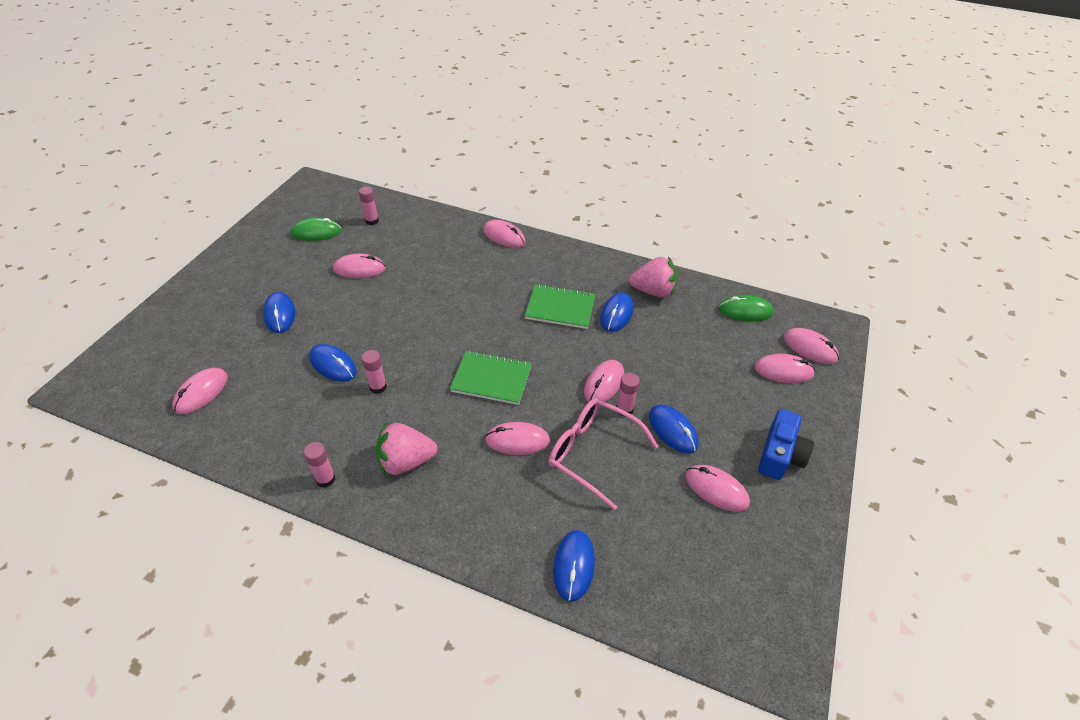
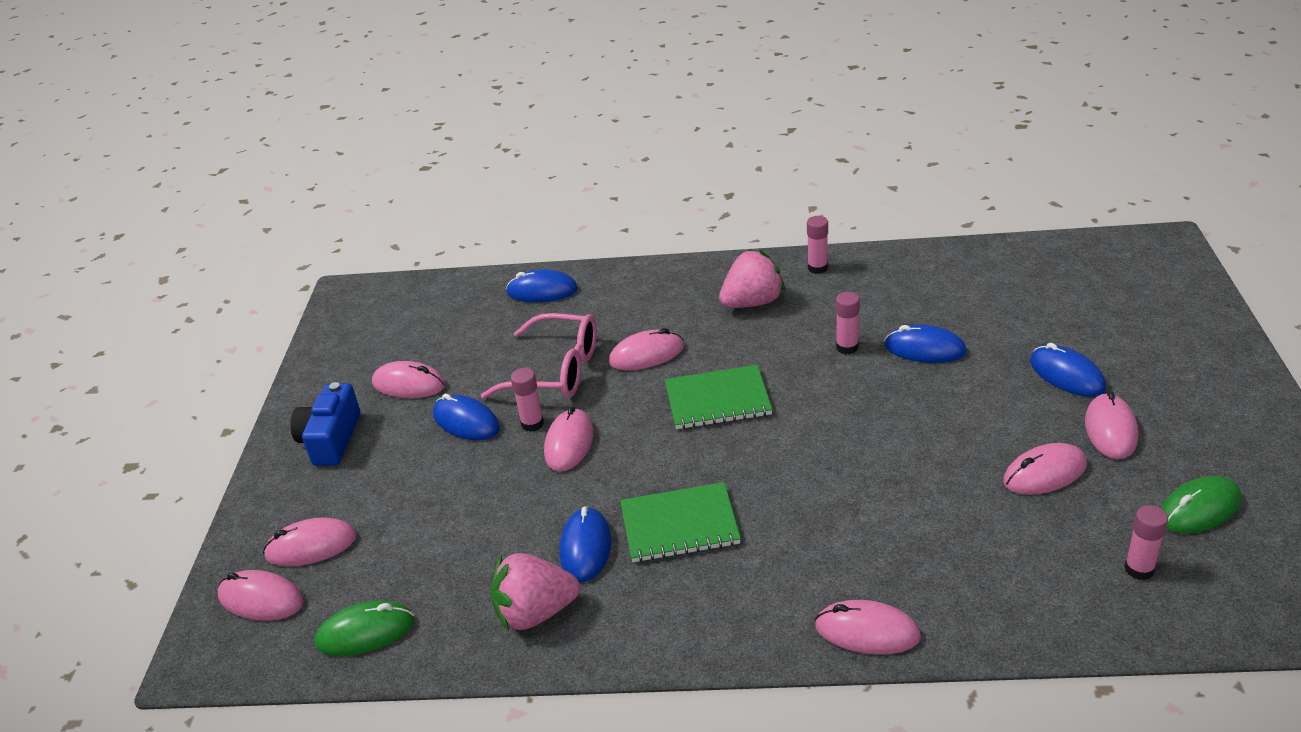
camera: 165 degrees right, 10 degrees down
pink mouse [172,368,228,414] -> pink mouse moved to [1085,391,1138,459]
blue mouse [553,530,595,602] -> blue mouse turned 75 degrees counterclockwise [506,269,578,302]

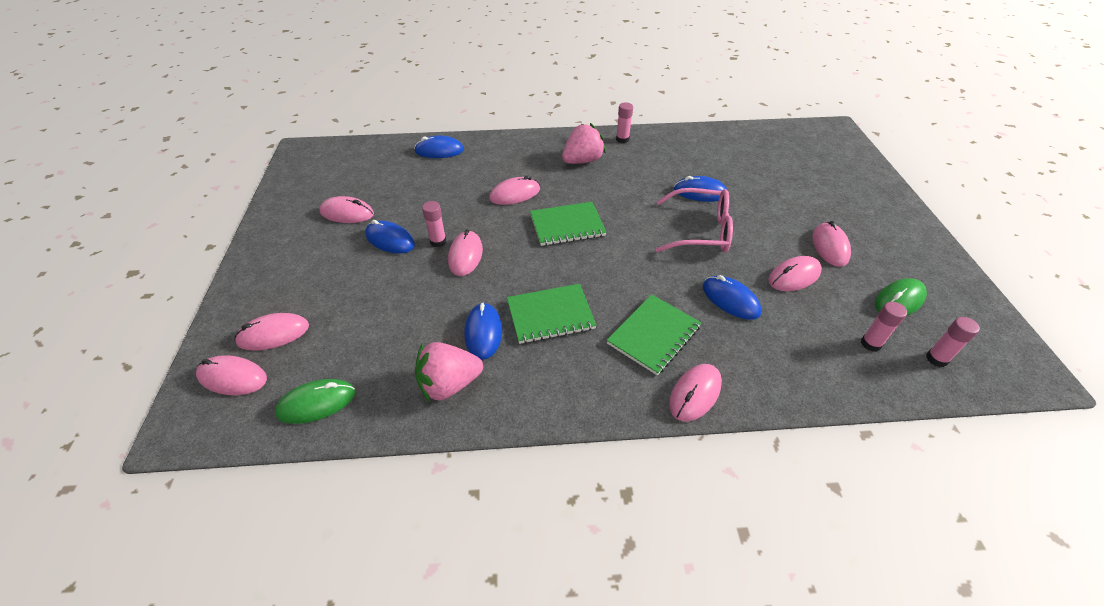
camera: 10 degrees left, 10 degrees up
blue camera [290,382,360,466] -> none
pink glasses [481,313,597,399] -> pink glasses moved to [656,188,733,252]
pink mouse [815,600,921,655] -> pink mouse turned 60 degrees counterclockwise [669,364,722,421]
pink glue stick [836,292,860,354] -> pink glue stick moved to [926,317,980,367]
blue mouse [1030,343,1106,397] -> blue mouse moved to [703,275,762,320]
none -> green notebook [607,294,702,375]

